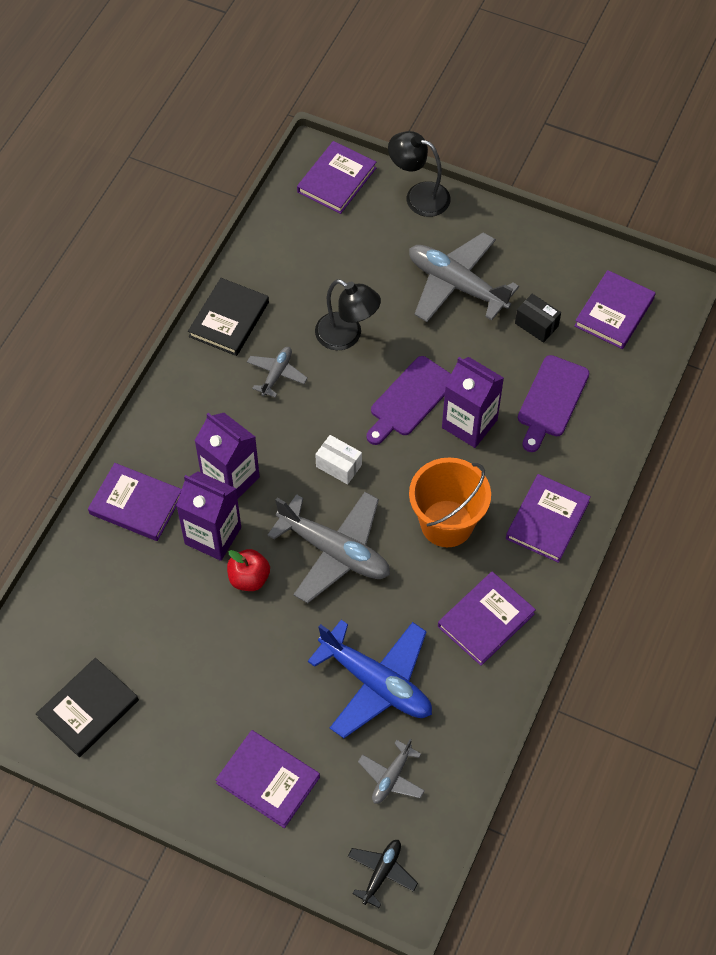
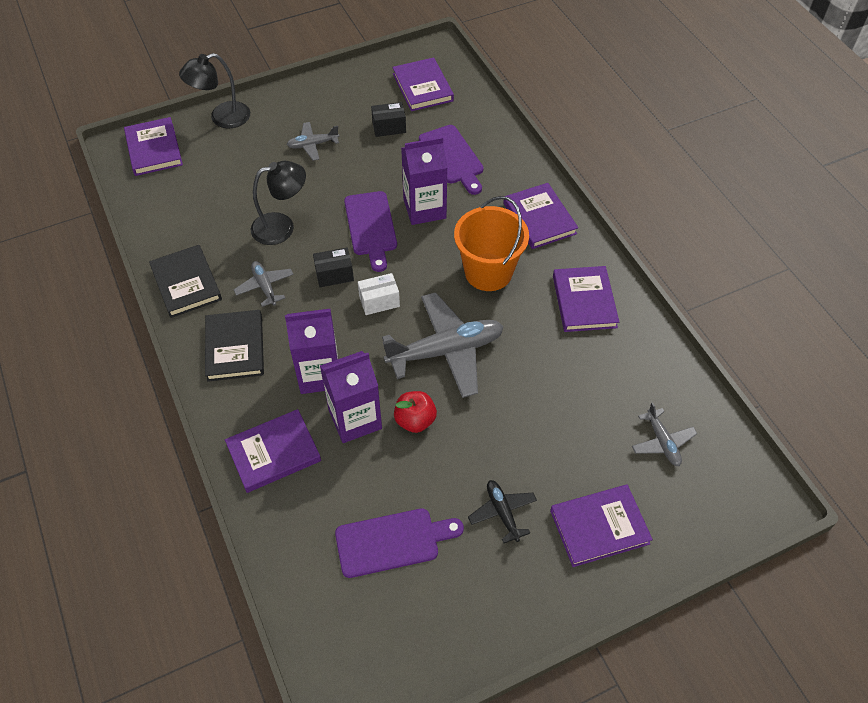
camera: 50 degrees left, 5 degrees down
black book [36,658,139,757] -> black book moved to [205,310,264,382]
blue plane [308,620,432,738] -> none
black plane [348,840,418,908] -> black plane moved to [468,480,537,543]
grey plane [409,232,519,322] -> grey plane [287,122,339,161], size x0.50
none -> black box [313,248,354,287]
none -> purple cutting board [335,508,464,578]

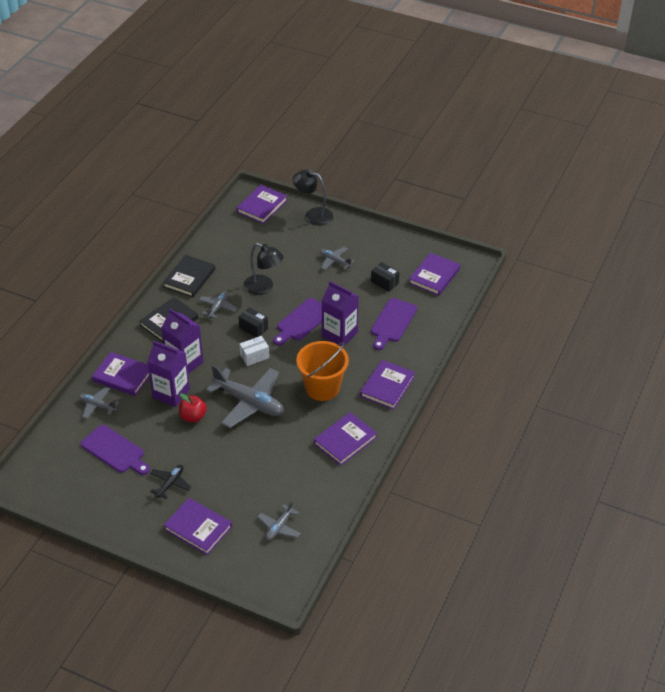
camera: 50 degrees right, 10 degrees down
white box [358,273,400,315] -> white box turned 60 degrees counterclockwise [239,336,269,366]
none -> grey plane [79,387,119,419]

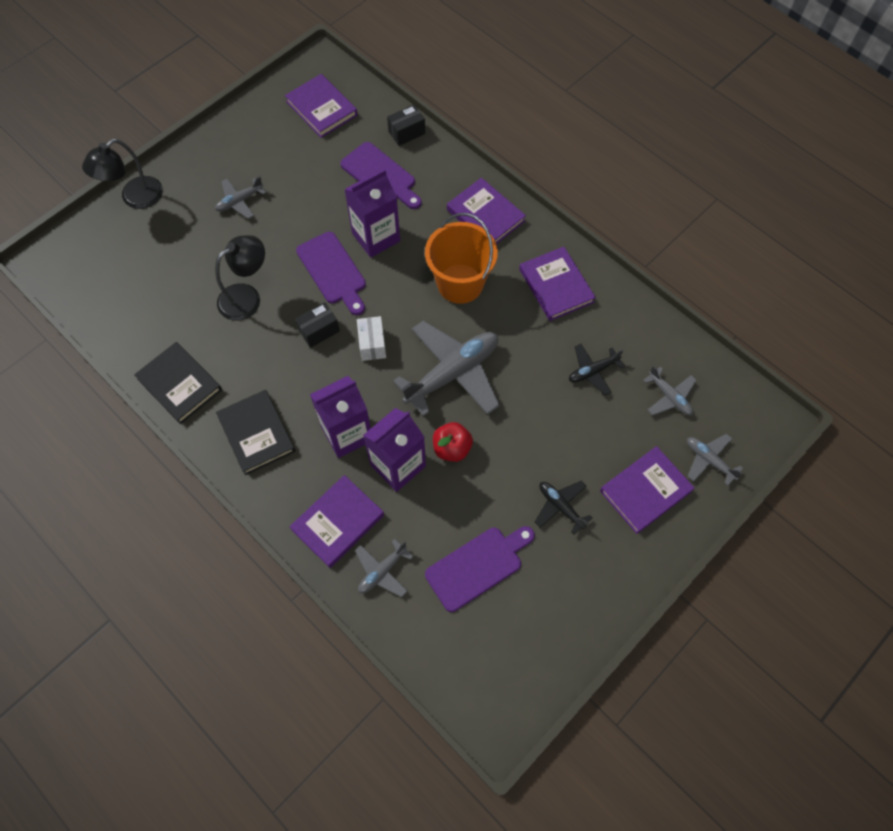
camera: 70 degrees left, 20 degrees up
grey plane [199,291,237,318] -> grey plane moved to [687,434,743,486]
purple book [237,185,287,224] -> none
black box [371,262,399,292] -> black box moved to [387,105,425,146]
none -> black plane [569,344,625,396]

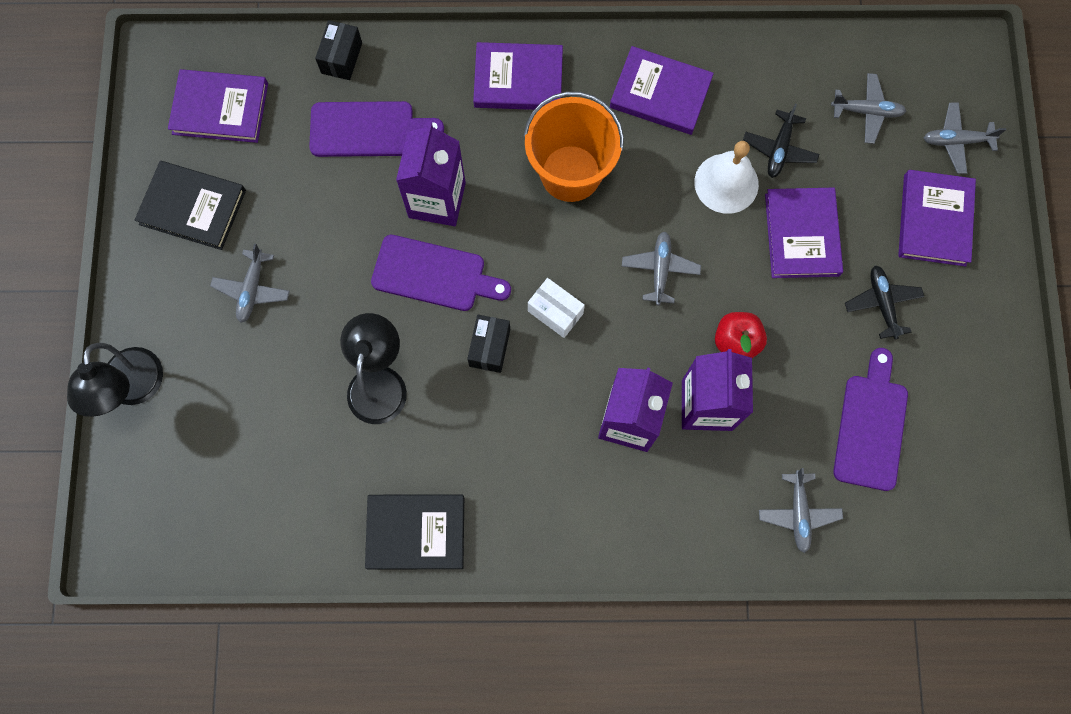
camera: 45 degrees left, 10 degrees up
black book [216,390,296,475] -> black book moved to [135,161,246,250]
purple book [290,475,384,568] -> purple book moved to [765,188,843,278]
grey plane [393,320,500,417] -> grey plane [622,231,701,306], size x0.50
black plane [535,481,593,535] -> black plane turned 75 degrees clockwise [845,265,924,340]
none -> white bell [694,141,759,214]

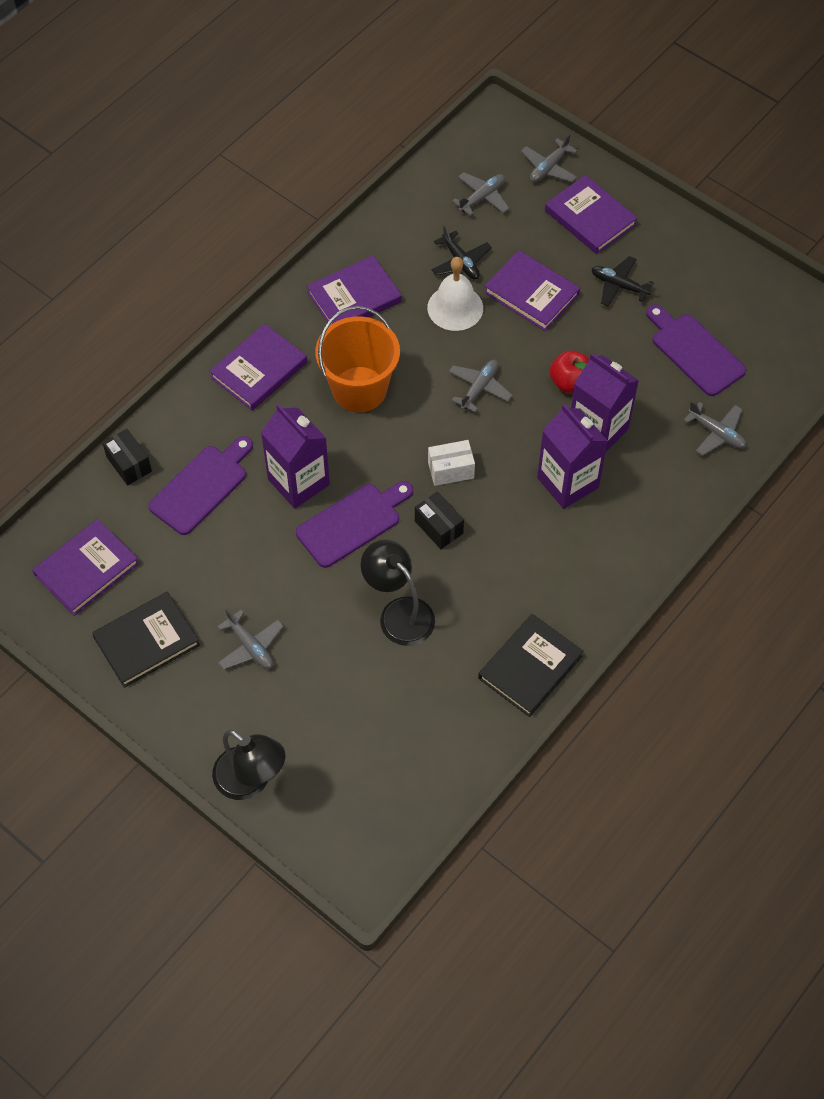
camera: 50 degrees left, 15 degrees down
grey plane [622,231,701,306] -> grey plane turned 75 degrees clockwise [449,360,512,413]

